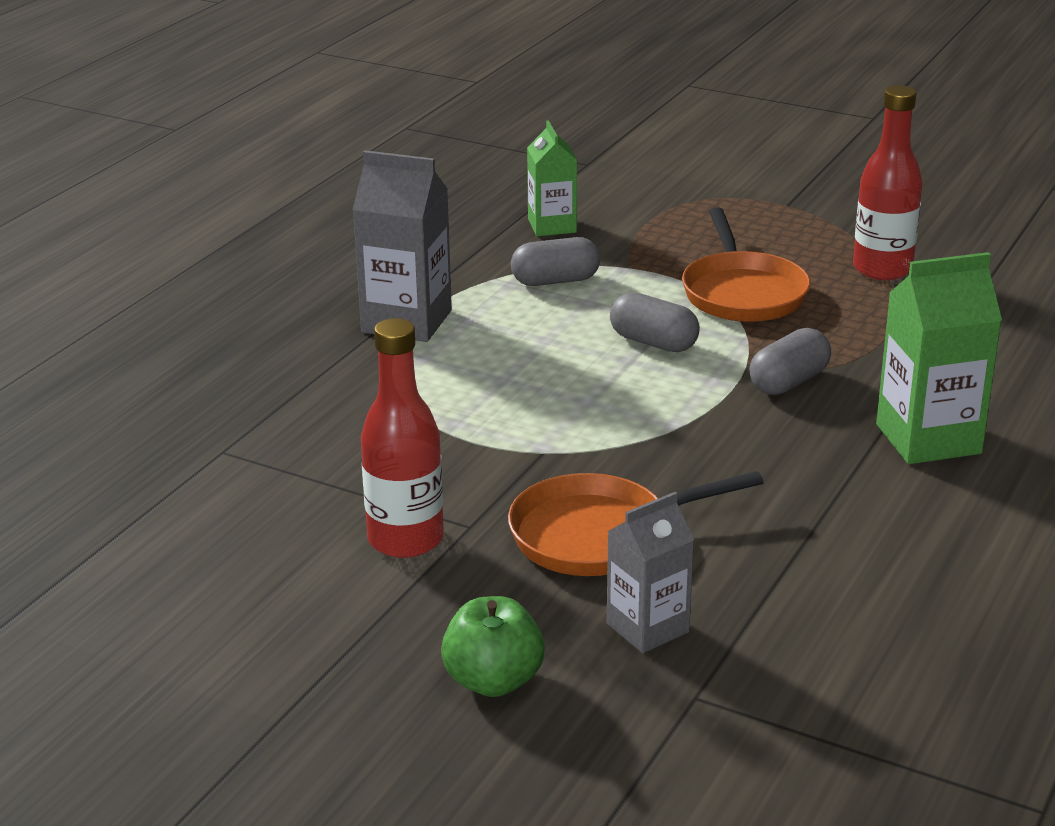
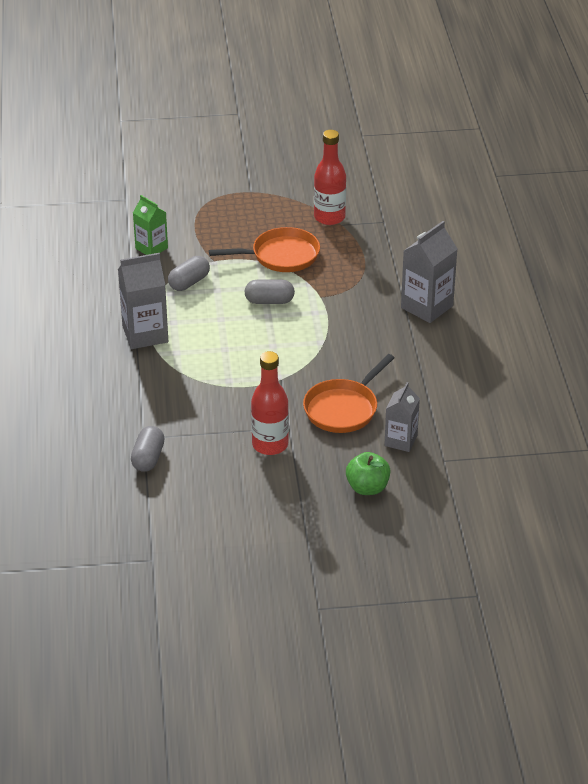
camera: 35 degrees left, 10 degrees up
orange pan [682,207,811,322] -> orange pan turned 60 degrees counterclockwise [209,227,320,272]
grey capsule [749,328,831,395] -> grey capsule moved to [131,426,165,472]
green carton [876,252,1002,464] -> grey carton [401,221,457,323]

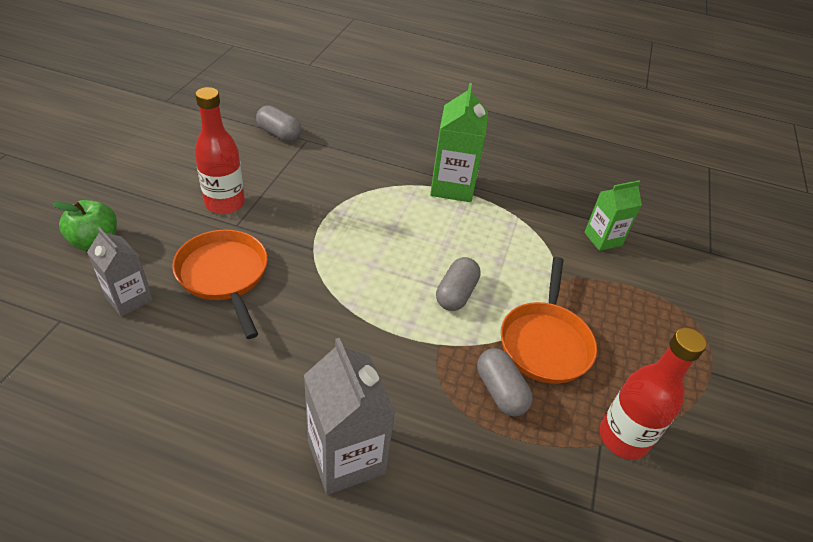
camera: 110 degrees right, 5 degrees up
grey carton [118,253,168,349] -> green carton [430,83,488,202]
grey capsule [168,256,210,291] -> grey capsule moved to [477,348,533,416]

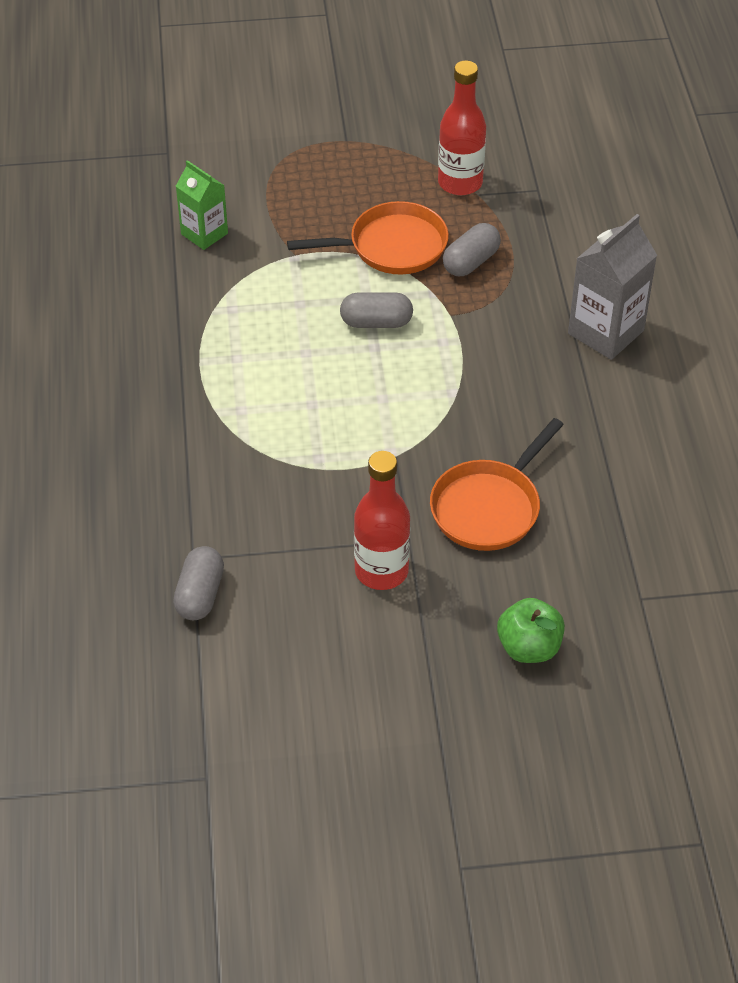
camera: 110 degrees left, 5 degrees up
grey carton [87,227,153,317] -> none
green carton [430,83,488,202] -> none

